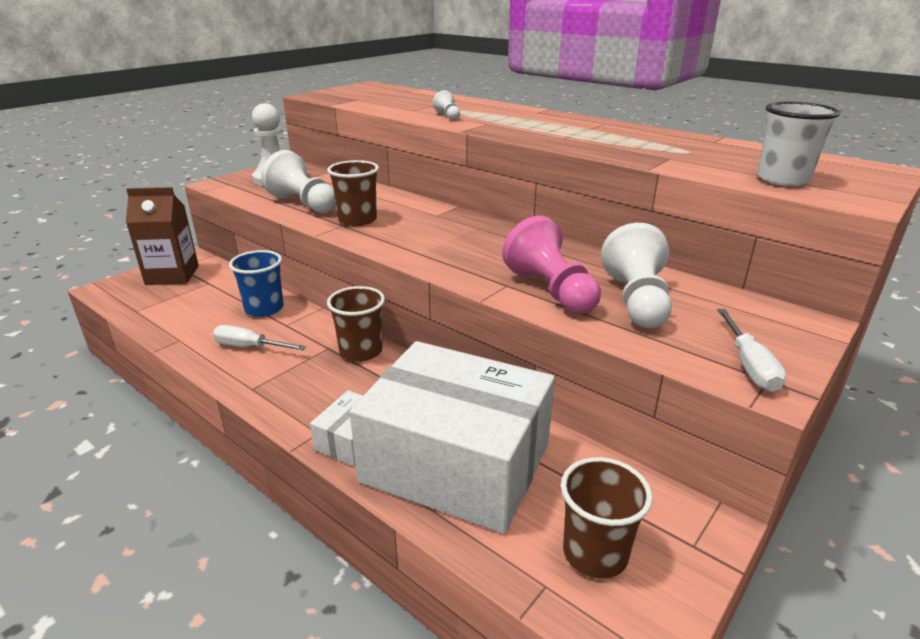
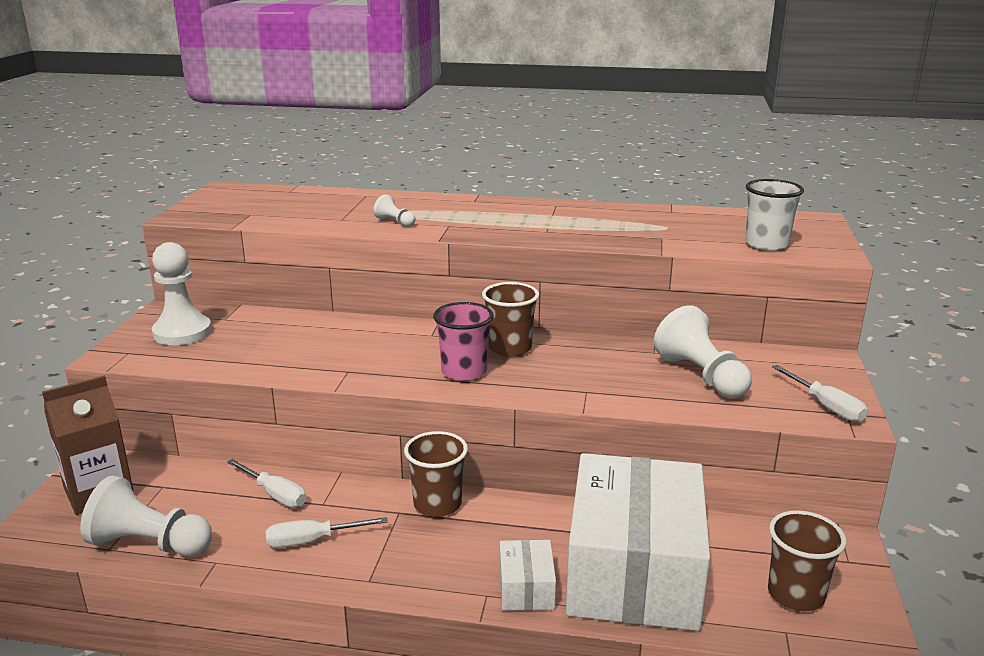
camera: 30 degrees left, 5 degrees down
blue cup [229,250,284,317] -> white screwdriver [227,459,306,507]
white pawn [261,150,336,213] -> white pawn moved to [80,475,212,556]
brown cup [327,160,379,226] -> brown cup moved to [482,282,539,357]
white box [350,341,555,534] -> white box turned 75 degrees counterclockwise [566,453,710,631]
pink pawn [502,216,601,314] -> none
none -> pink cup [433,302,494,381]

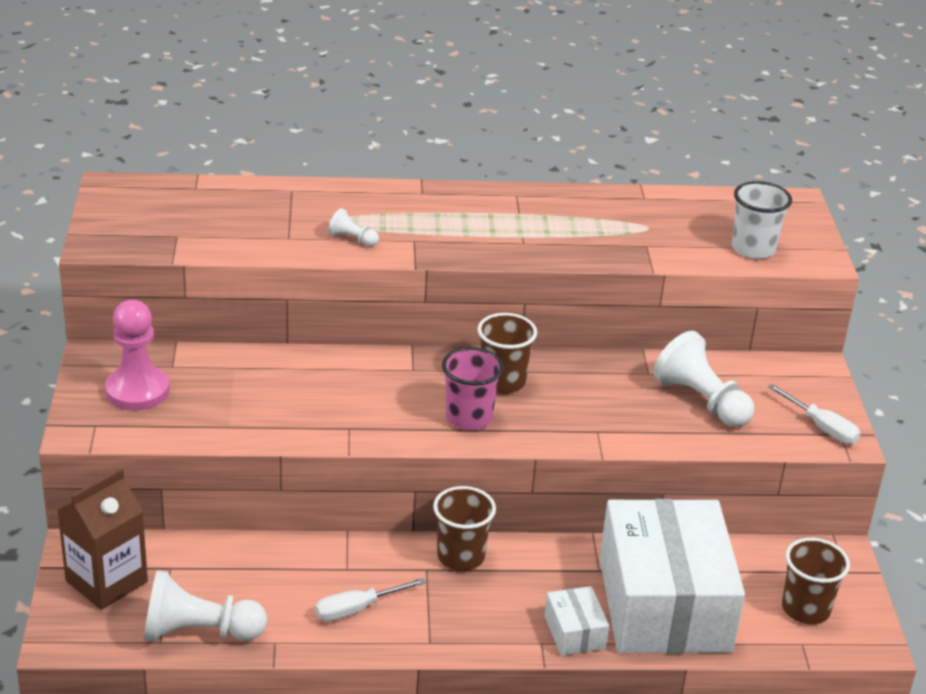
camera: 15 degrees left, 10 degrees up
white pawn [152,242,212,345] -> pink pawn [105,300,170,410]
white screwdriver [227,459,306,507] -> none

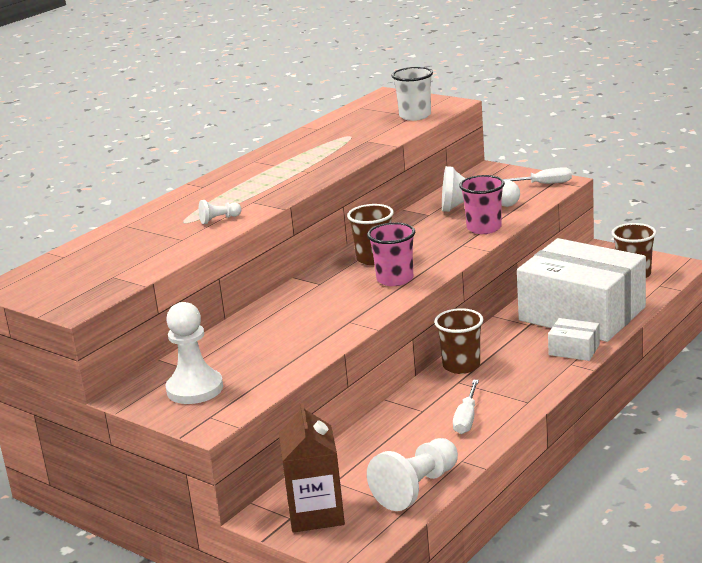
camera: 45 degrees left, 10 degrees down
pink pawn [105,300,170,410] -> white pawn [166,302,223,404]
none -> pink cup [459,175,505,234]

